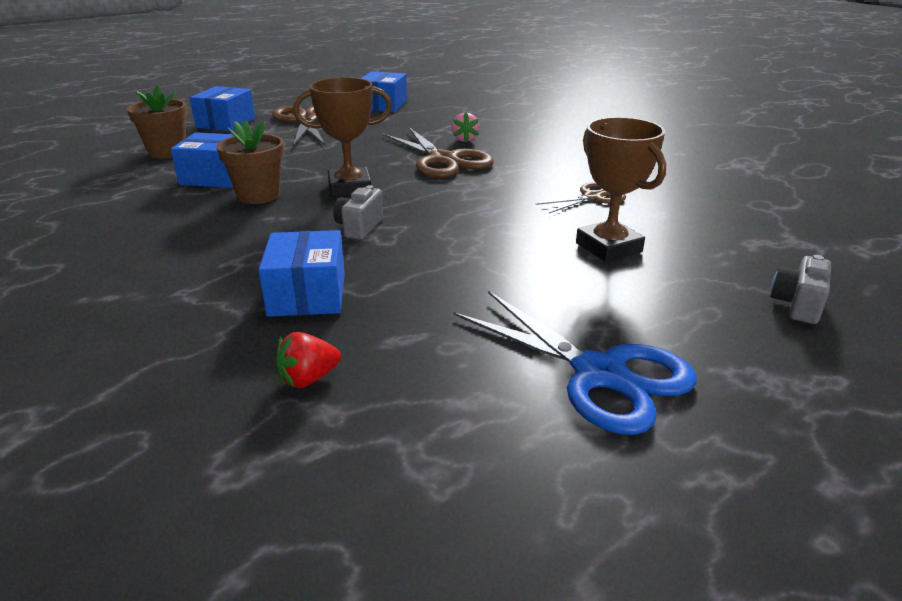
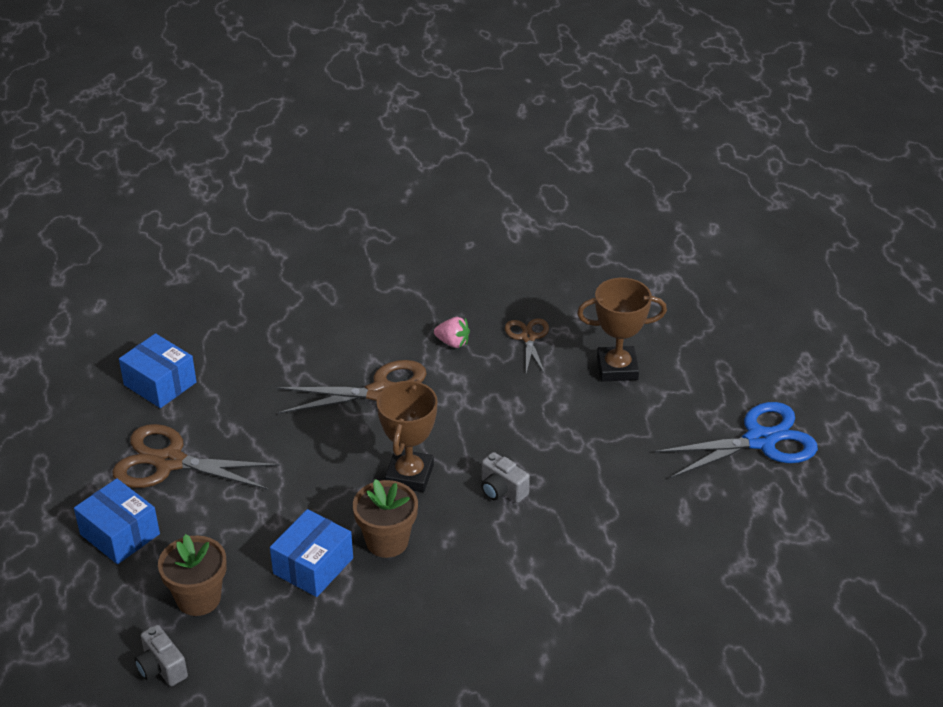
camera: 65 degrees left, 10 degrees up
blue box [258,230,345,317] -> none
red strawberry [276,332,341,388] -> none
pink strawberry [451,113,480,142] -> pink strawberry moved to [434,317,470,348]
grey camera [770,255,831,324] -> grey camera moved to [134,625,188,686]

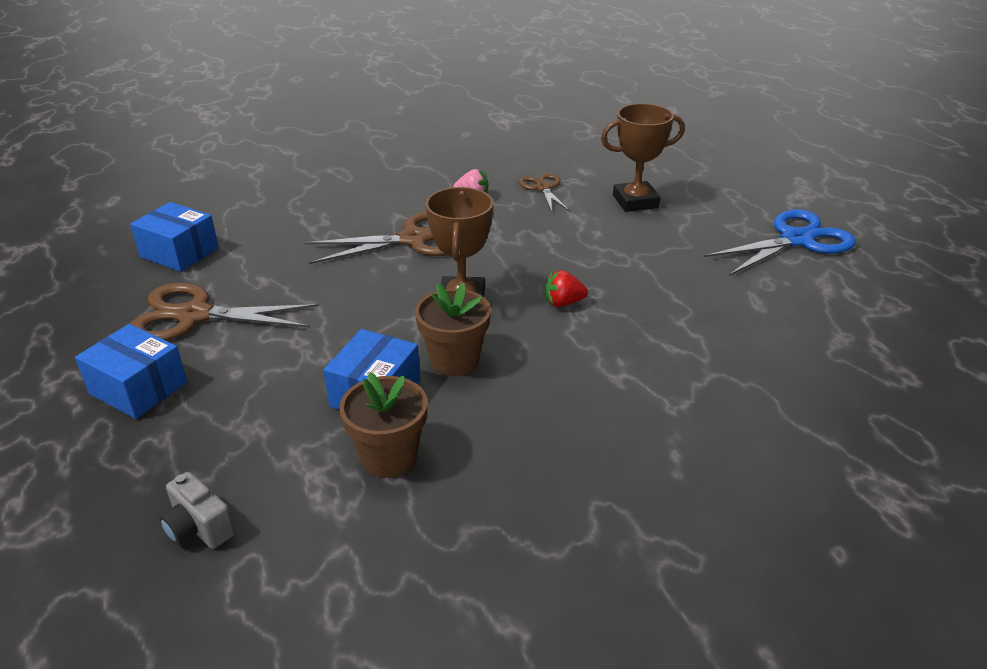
camera: 10 degrees left, 5 degrees down
brown flower pot [158,534,227,616] -> brown flower pot moved to [339,372,427,478]
grey camera [481,452,530,503] -> red strawberry [545,270,588,307]

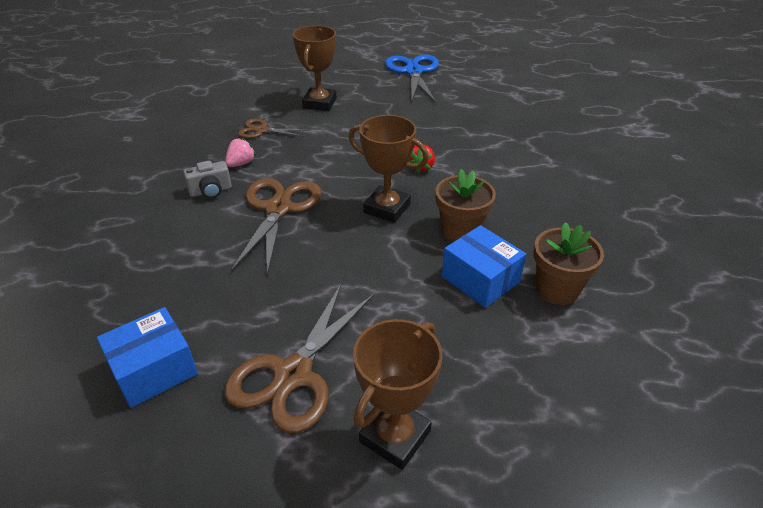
camera: 65 degrees left, 5 degrees up
blue box [75,324,187,419] -> brown trophy [353,319,442,470]
grey camera [159,472,235,549] -> grey camera moved to [183,161,232,199]

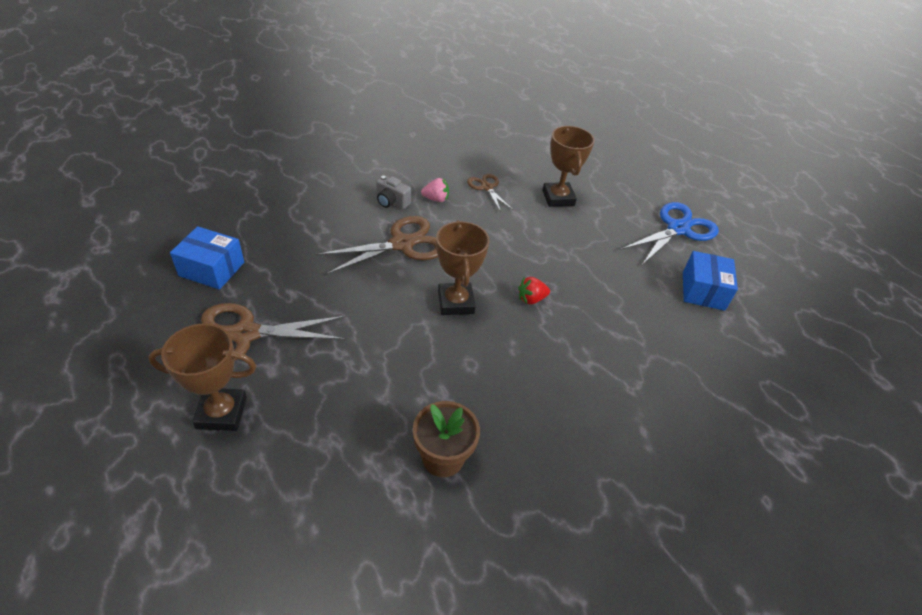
camera: 50 degrees right, 5 degrees up
brown trophy [293,25,336,111] -> brown trophy turned 75 degrees counterclockwise [542,126,595,207]
brown flower pot [435,169,496,242] -> none
blue box [442,225,526,308] -> blue box moved to [683,251,738,311]

